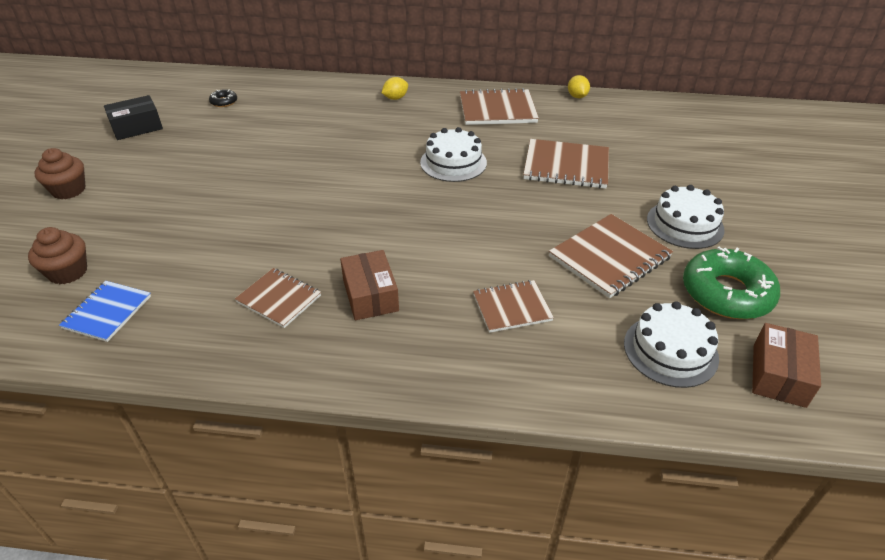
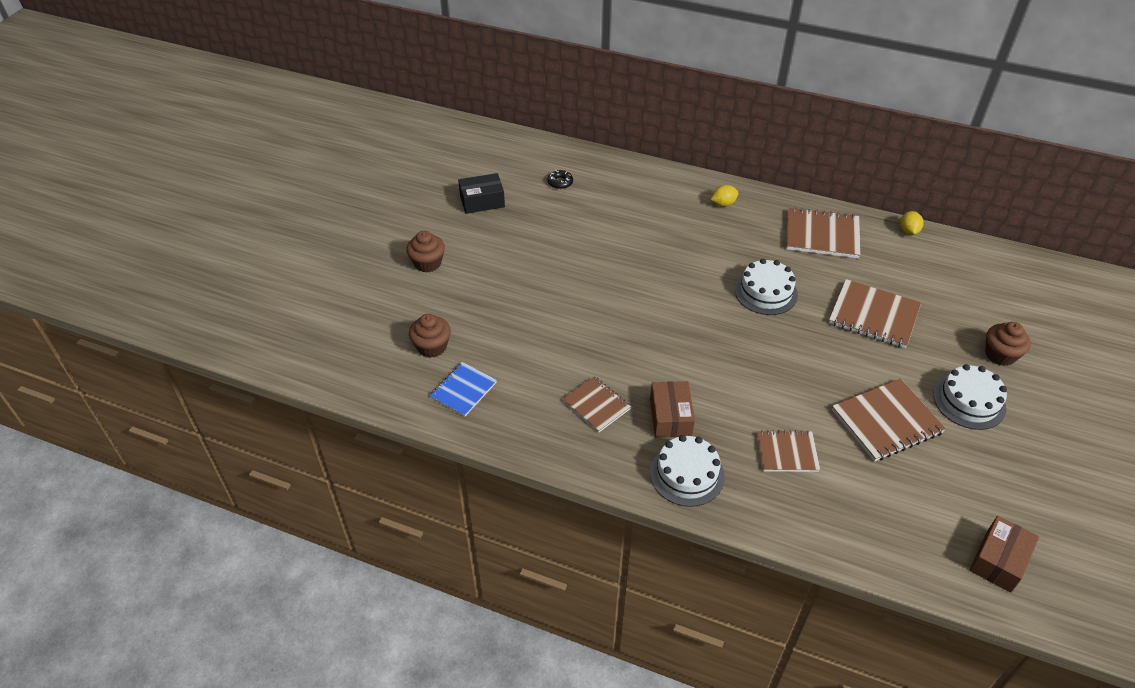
camera: 15 degrees right, 5 degrees up
white cake [624,301,719,388] -> white cake moved to [650,435,725,507]
green donut [683,247,780,319] -> none
none -> brown cupcake [985,322,1031,366]

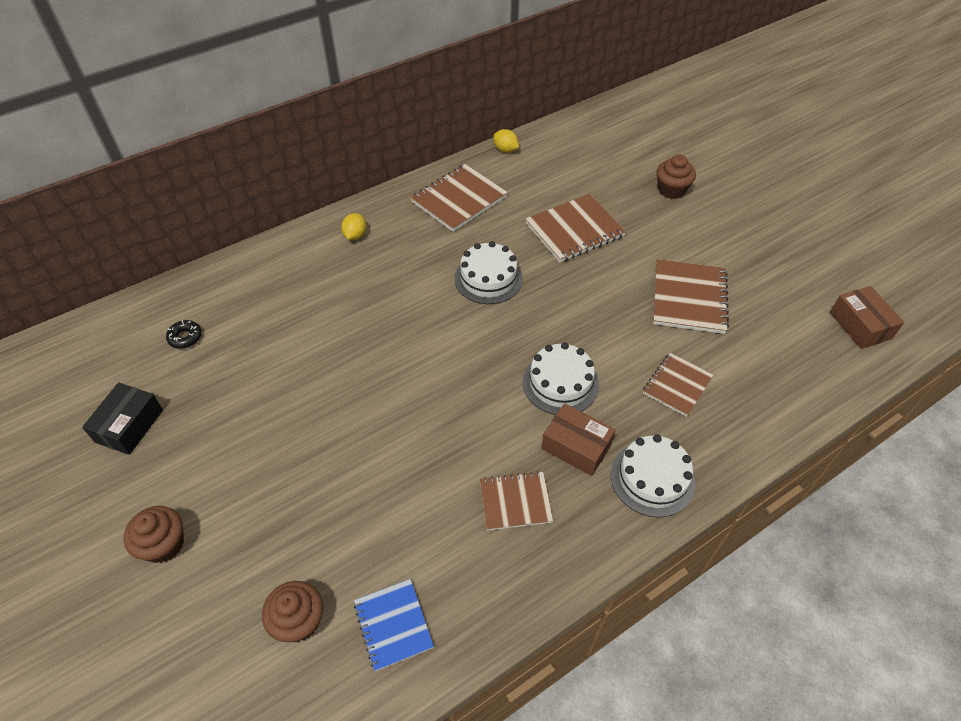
camera: 55 degrees left, 5 degrees up
white cake [933,364,1007,430] -> white cake moved to [523,342,599,415]

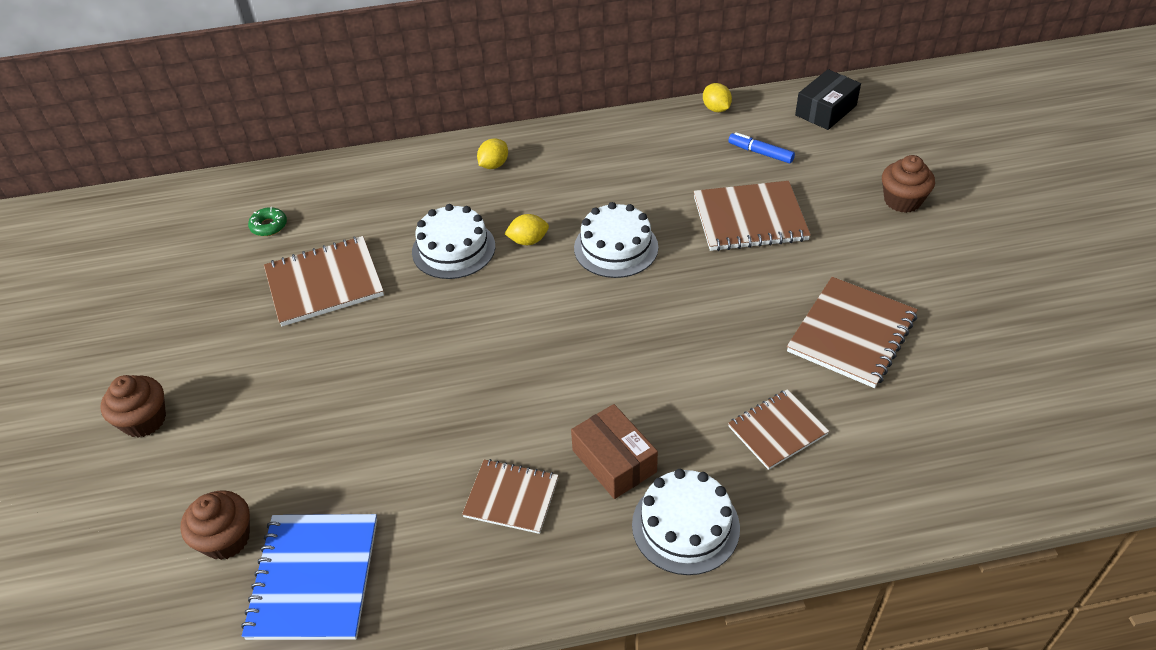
camera: 25 degrees right, 5 degrees down
black box [82,383,163,455] -> black box moved to [795,69,861,130]
black donut [166,320,202,349] -> green donut [248,207,287,236]
blue notebook [354,579,434,671] -> blue notebook [241,514,377,640], size x1.57
brown notebook [410,164,508,232] -> brown notebook moved to [264,236,384,326]
white cake [523,342,599,415] -> white cake moved to [412,204,495,279]
brown box [830,286,904,349] -> none
none -> yellow lemon [504,214,549,245]
none -> blue marker [728,132,795,163]

